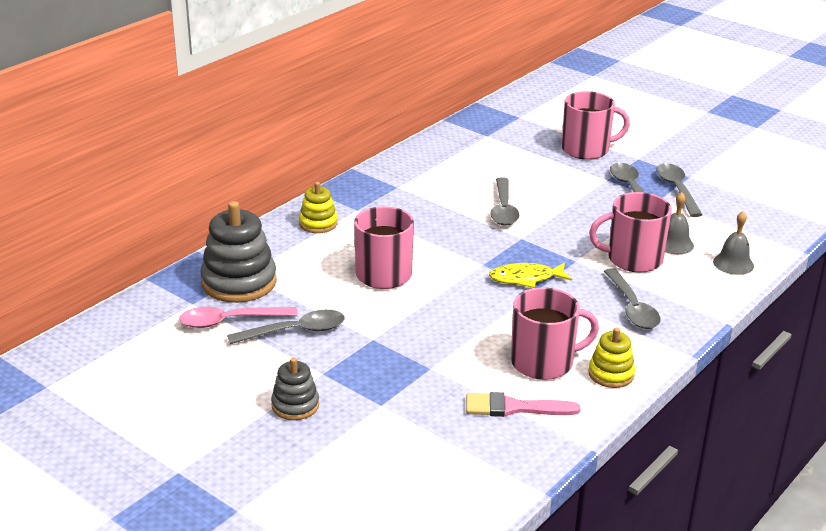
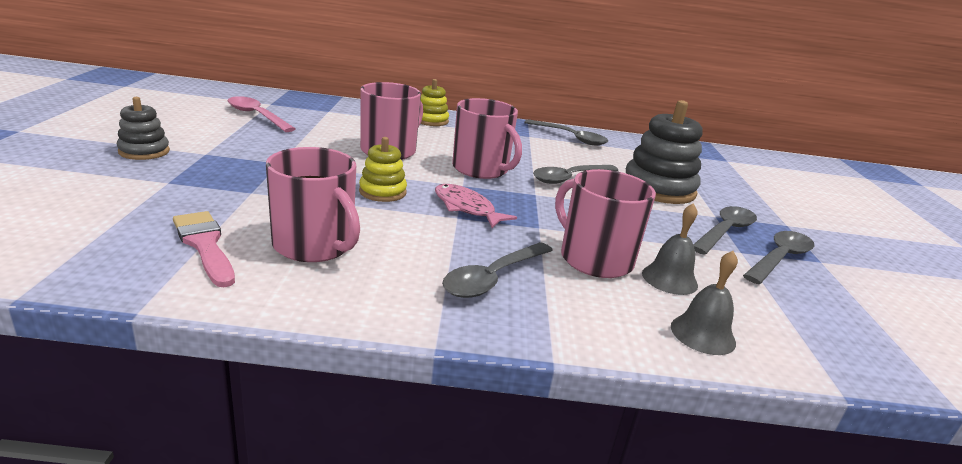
camera: 50 degrees right, 5 degrees down
grey stacking toy [200,201,277,303] -> grey stacking toy moved to [626,100,703,204]
grey spoon [227,310,345,344] -> grey spoon moved to [524,119,608,145]
yellow fish [489,263,572,288] -> pink fish [435,184,517,228]
pink mug [562,91,630,160] -> pink mug moved to [452,98,522,179]
yellow stacking toy [588,328,635,388] -> yellow stacking toy moved to [359,137,407,202]

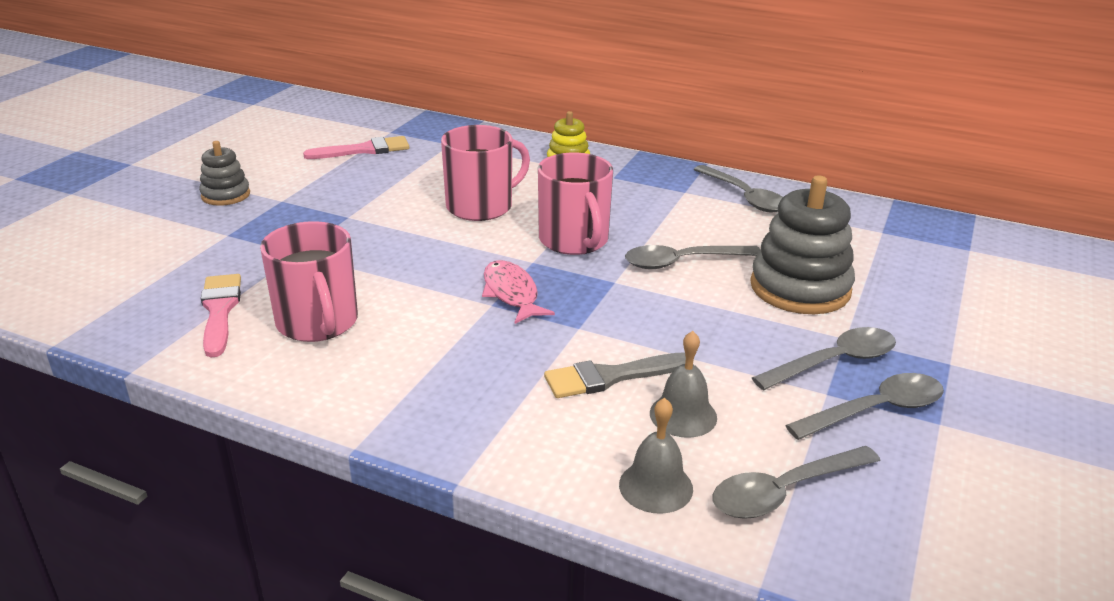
camera: 25 degrees right, 5 degrees up
pink spoon [228,96,296,132] -> pink brush [303,136,409,159]
yellow stacking toy [359,137,407,202] -> none
grey spoon [442,242,553,298] -> grey spoon moved to [713,446,881,519]
pink mug [555,169,656,278] -> grey brush [544,353,686,398]

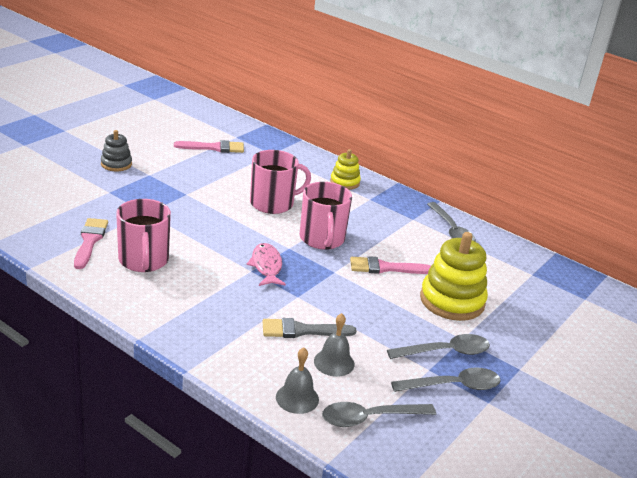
camera: 10 degrees right, 0 degrees up
grey spoon [625,245,761,269] -> pink brush [350,256,431,274]
grey stacking toy [750,176,855,314] -> yellow stacking toy [420,232,488,321]

